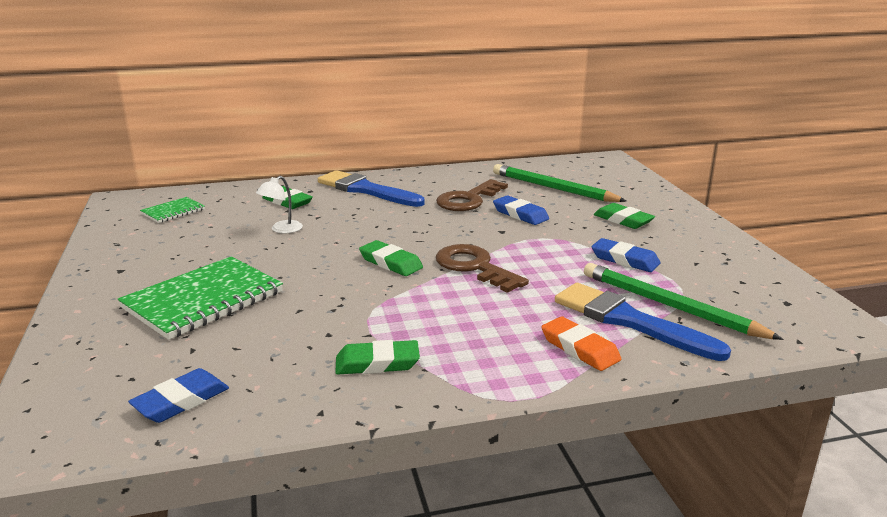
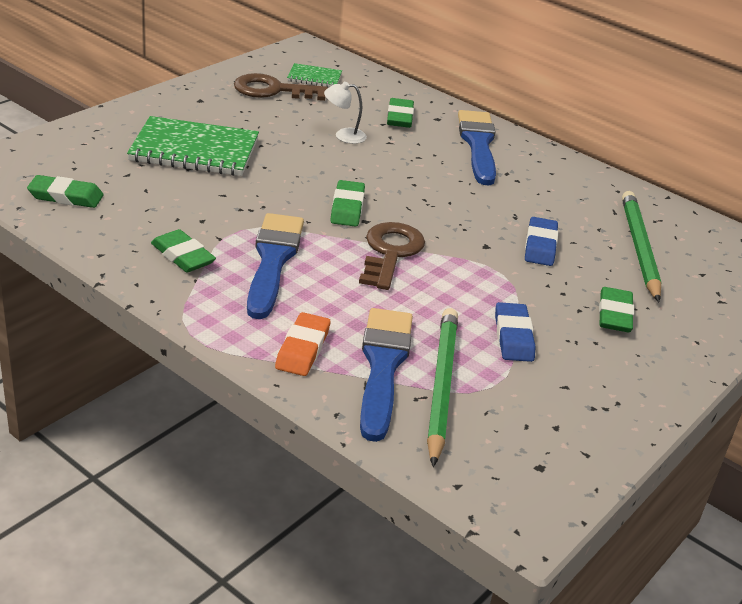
camera: 50 degrees right, 10 degrees up
blue eraser [128,368,229,423] -> green eraser [27,175,104,208]
brown key [436,179,508,211] -> brown key moved to [234,73,328,101]
none -> blue brush [247,213,304,319]

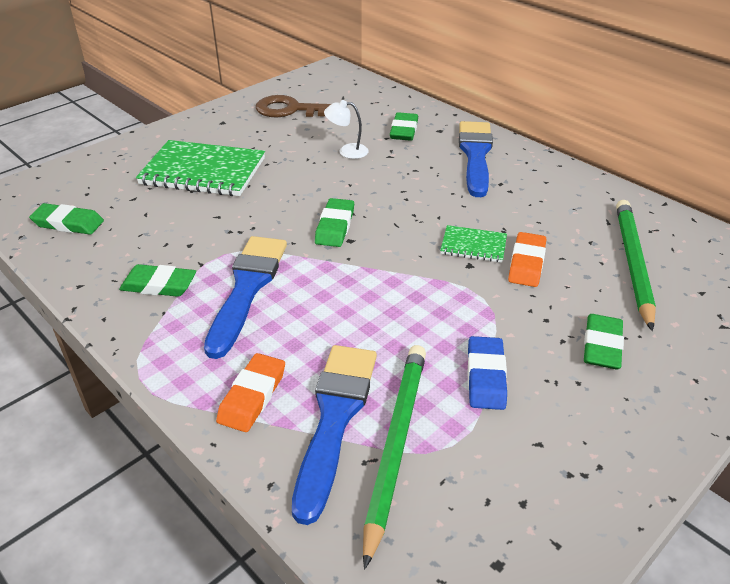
camera: 10 degrees right, 5 degrees up
green eraser [151,229,216,273] -> green eraser turned 45 degrees counterclockwise [119,264,196,297]
green notebook [287,63,342,87] -> green notebook moved to [440,225,507,263]
brown key [359,222,425,290] -> none
blue eraser [525,217,558,266] -> orange eraser [508,232,546,287]

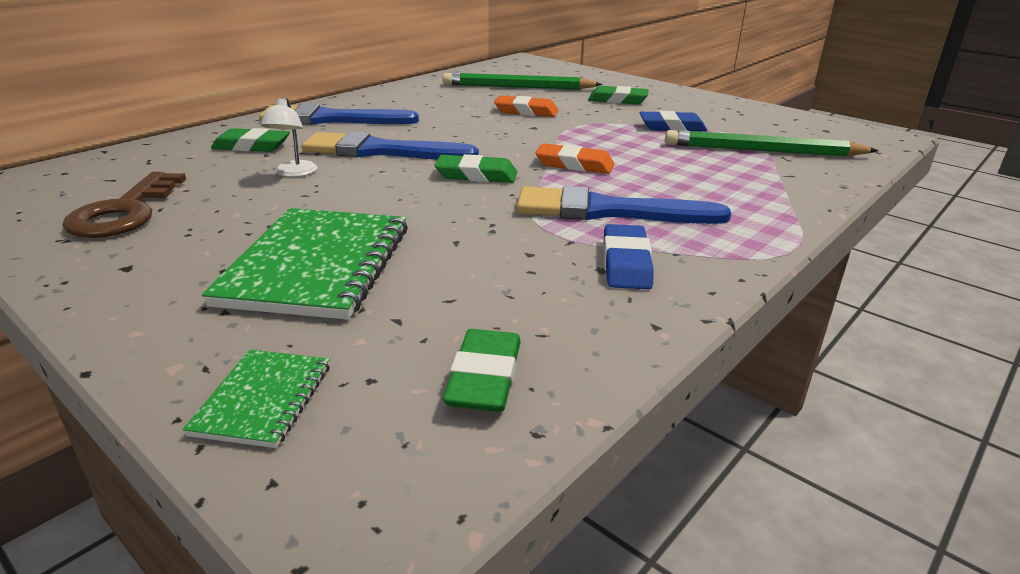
camera: 95 degrees left, 10 degrees down
green eraser [119,264,196,297] -> blue eraser [604,224,654,289]
orange eraser [216,353,285,432] -> orange eraser moved to [535,143,614,174]
blue brush [292,345,377,525] -> blue brush moved to [302,131,479,160]
green notebook [440,225,507,263] -> green notebook moved to [183,349,330,448]

